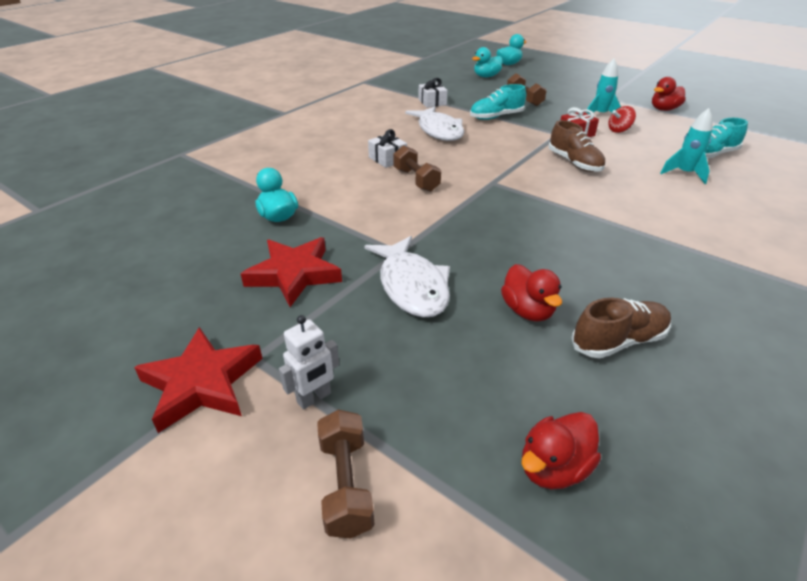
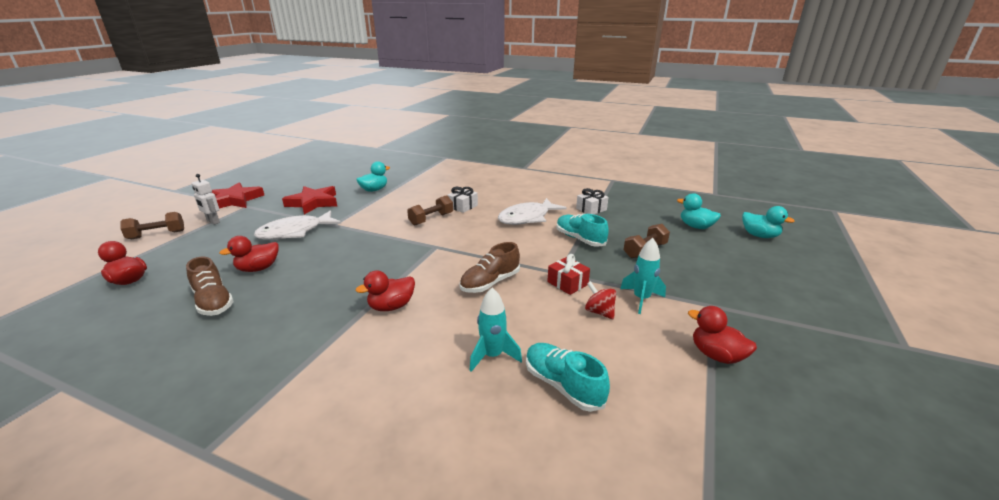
camera: 75 degrees right, 10 degrees down
none -> red duck [356,271,415,311]

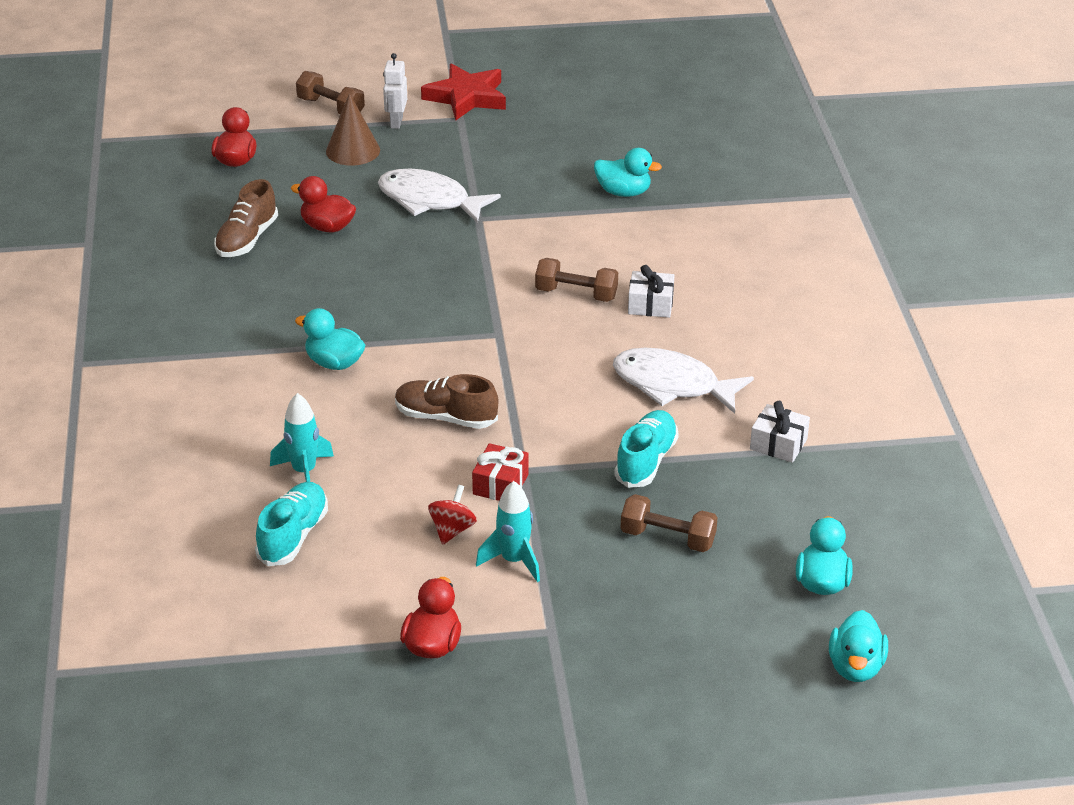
camera: 60 degrees right, 10 degrees up
red star [282,186,337,214] -> none
red duck [356,271,415,311] -> turquoise duck [295,308,365,370]
none -> brown cone [326,93,380,166]

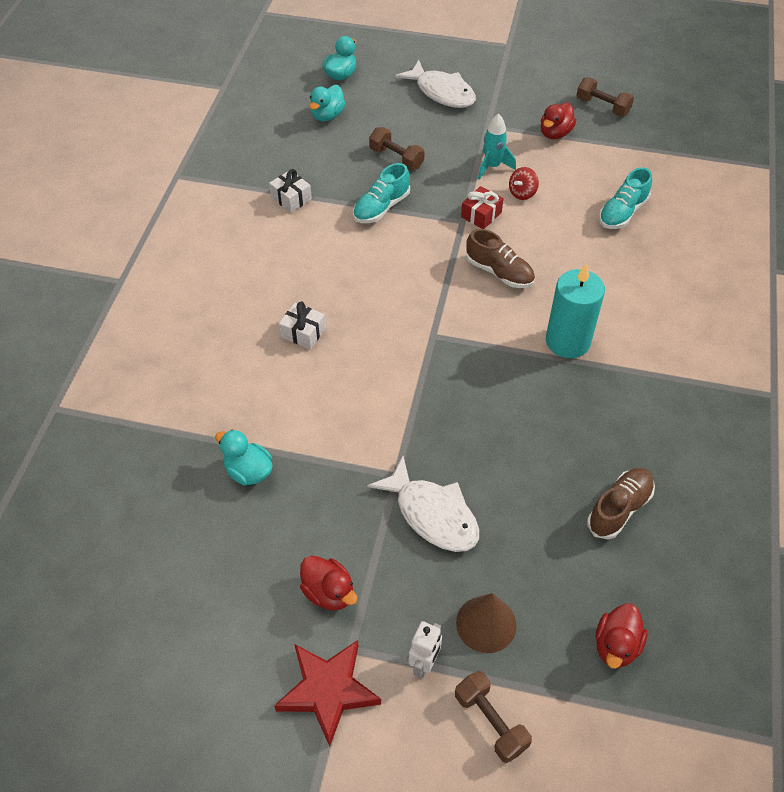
camera: 160 degrees left, 15 degrees up
turquoise rocket [270,393,334,482] -> none
red duck [291,176,356,232] -> red duck moved to [300,556,358,611]
turquoise duck [295,308,365,370] -> turquoise candle [546,263,605,358]
brown dumbbell [535,258,618,302] -> brown dumbbell moved to [576,77,634,116]
white fish [613,348,754,414] -> white fish moved to [395,60,476,108]

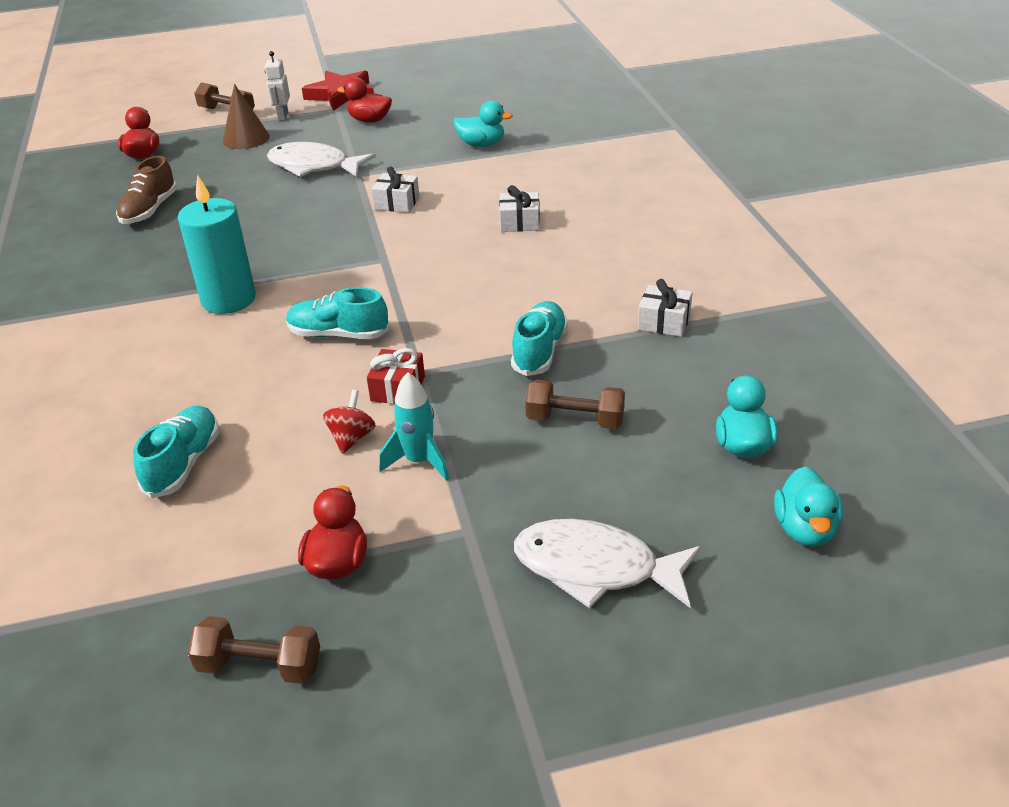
camera: 155 degrees right, 15 degrees down
brown shoe [466,229,535,288] -> turquoise shoe [286,287,389,339]
none -> white gift [371,166,420,213]

